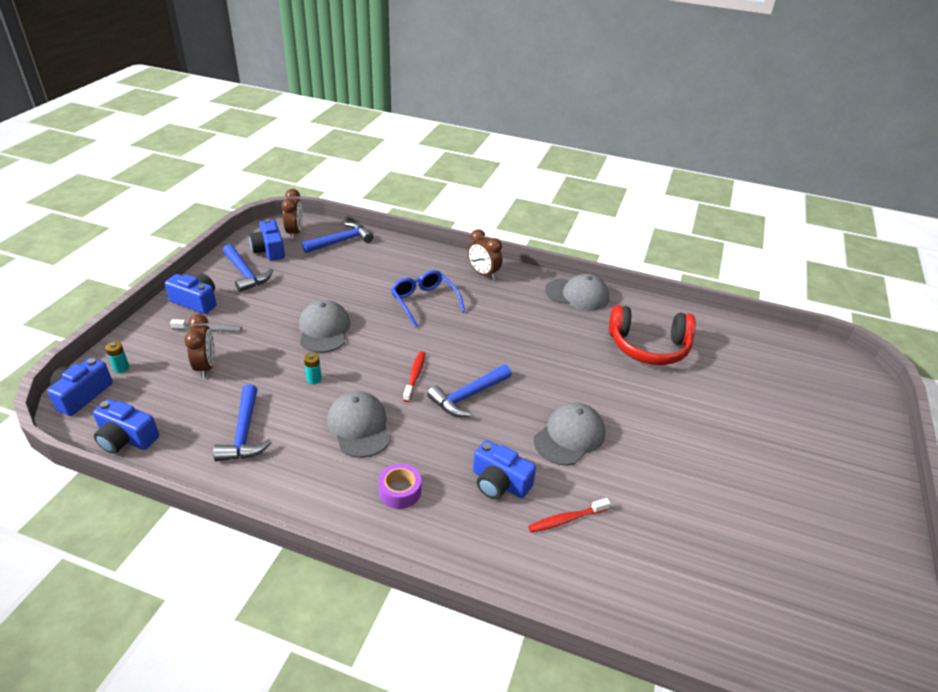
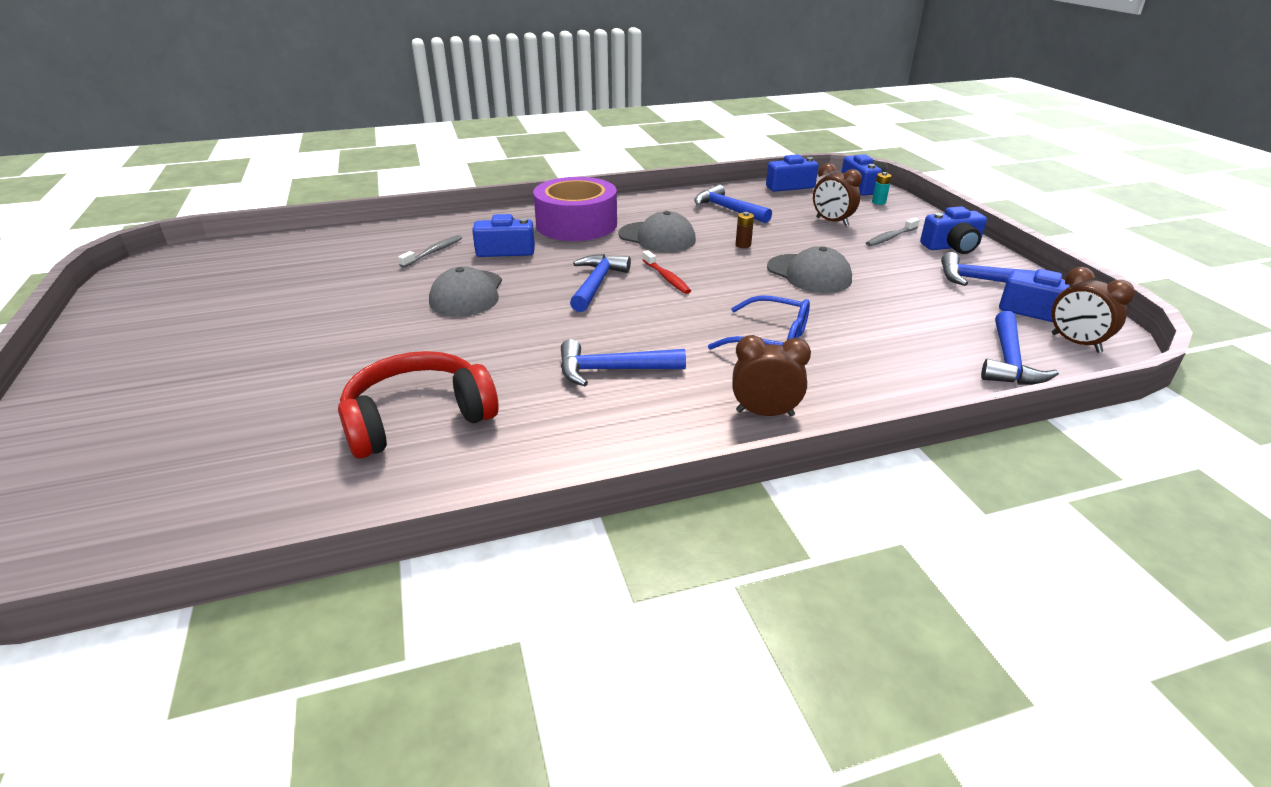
camera: 145 degrees right, 5 degrees down
turquoise battery [304,353,322,384] -> brown battery [736,212,754,248]
purple tape [378,464,421,509] -> purple tape [533,177,617,241], size x2.23
red toothbrush [528,498,610,533] -> grey toothbrush [398,235,462,268]
grey cap [545,274,609,311] -> none
none -> blue hammer [561,339,686,386]

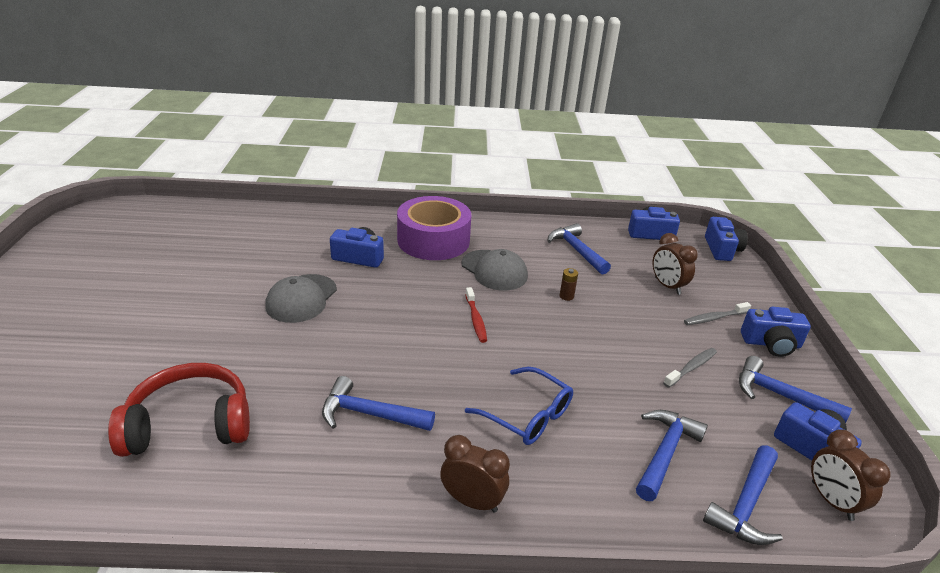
camera: 15 degrees right, 0 degrees up
grey toothbrush [398,235,462,268] -> grey toothbrush moved to [663,348,717,388]
blue hammer [570,254,631,312] -> blue hammer moved to [636,410,708,501]
grey cap [767,246,852,293] -> none
turquoise battery [872,172,892,205] -> none

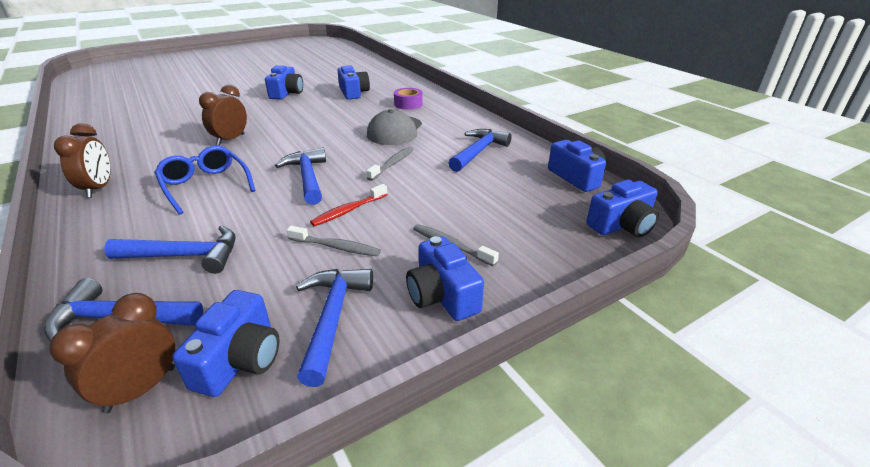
camera: 60 degrees right, 0 degrees up
red headphones [108,363,250,457] -> none
grey cap [265,274,337,323] -> blue camera [265,65,303,100]
blue hammer [322,376,435,431] -> blue hammer moved to [275,147,326,205]
purple tape [397,196,471,260] -> purple tape [394,88,423,110], size x0.45
red toothbrush [465,287,487,343] -> red toothbrush moved to [310,184,388,226]
blue glasses [465,367,573,445] -> blue glasses turned 135 degrees clockwise [154,146,255,215]
brown battery [559,268,578,301] -> grey toothbrush [366,147,414,181]
brown clock [653,233,698,295] -> brown clock moved to [199,85,247,145]

